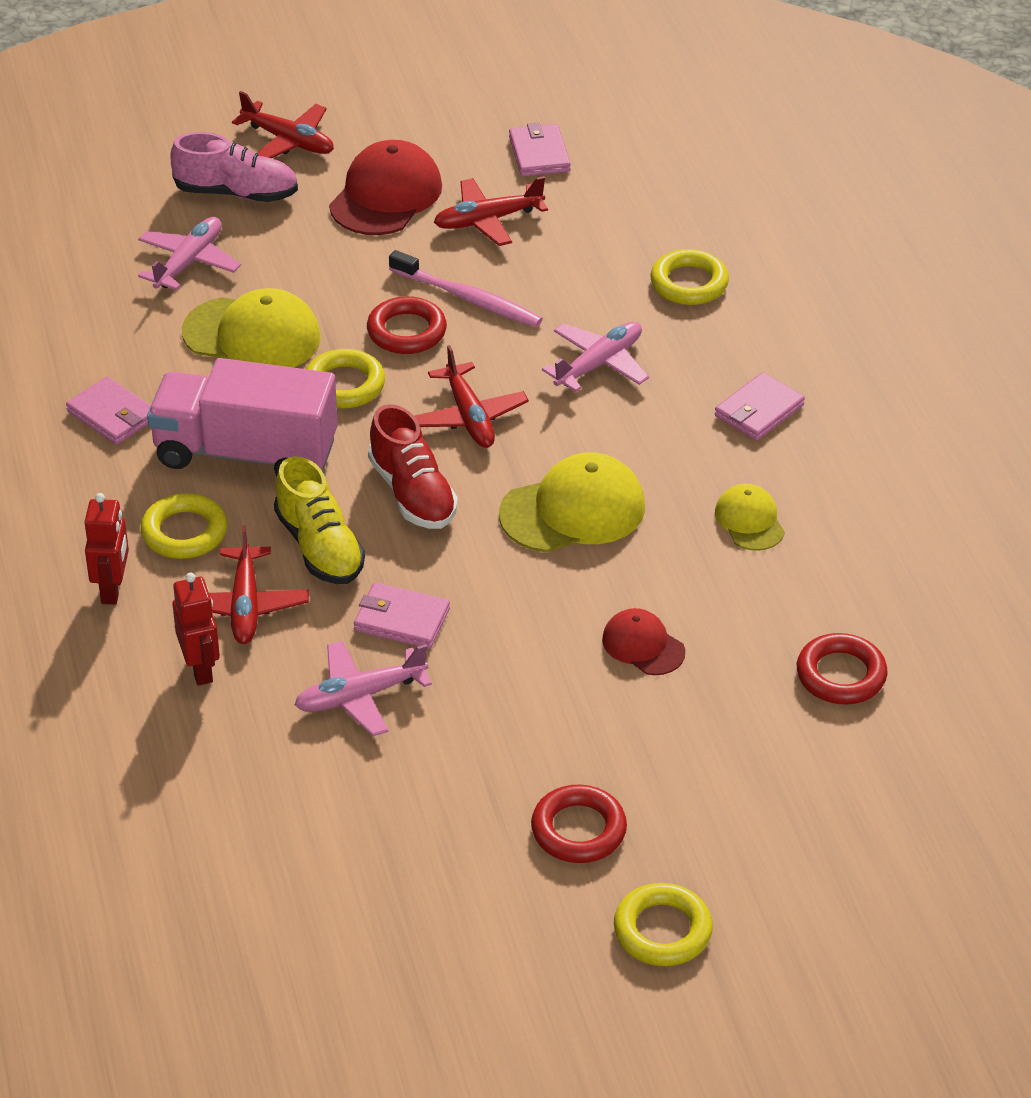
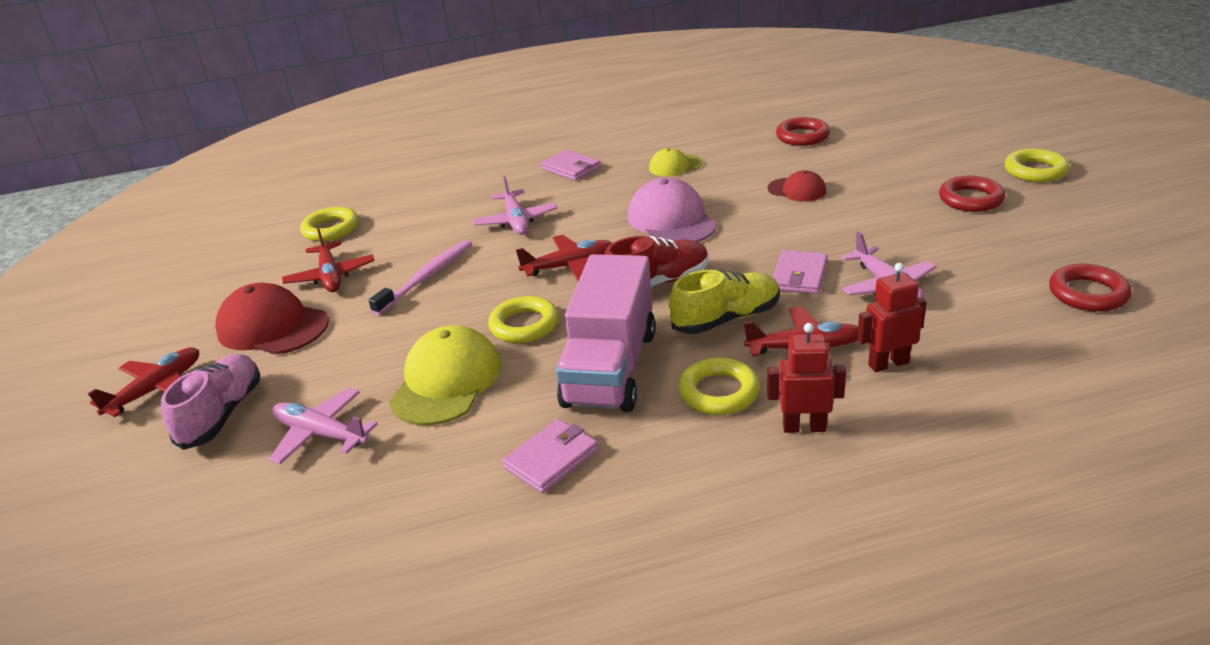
camera: 85 degrees left, 10 degrees down
red ring [367,296,447,354] -> red ring moved to [1049,264,1132,312]
yellow cap [499,452,645,553] -> pink cap [628,178,717,242]
pink wallet [509,123,571,177] -> none
pink plane [542,322,649,392] -> pink plane turned 150 degrees counterclockwise [473,176,558,235]
red cap [602,608,685,675] -> red cap turned 105 degrees counterclockwise [768,170,826,202]
yellow ring [650,249,729,305] -> yellow ring moved to [300,207,358,242]

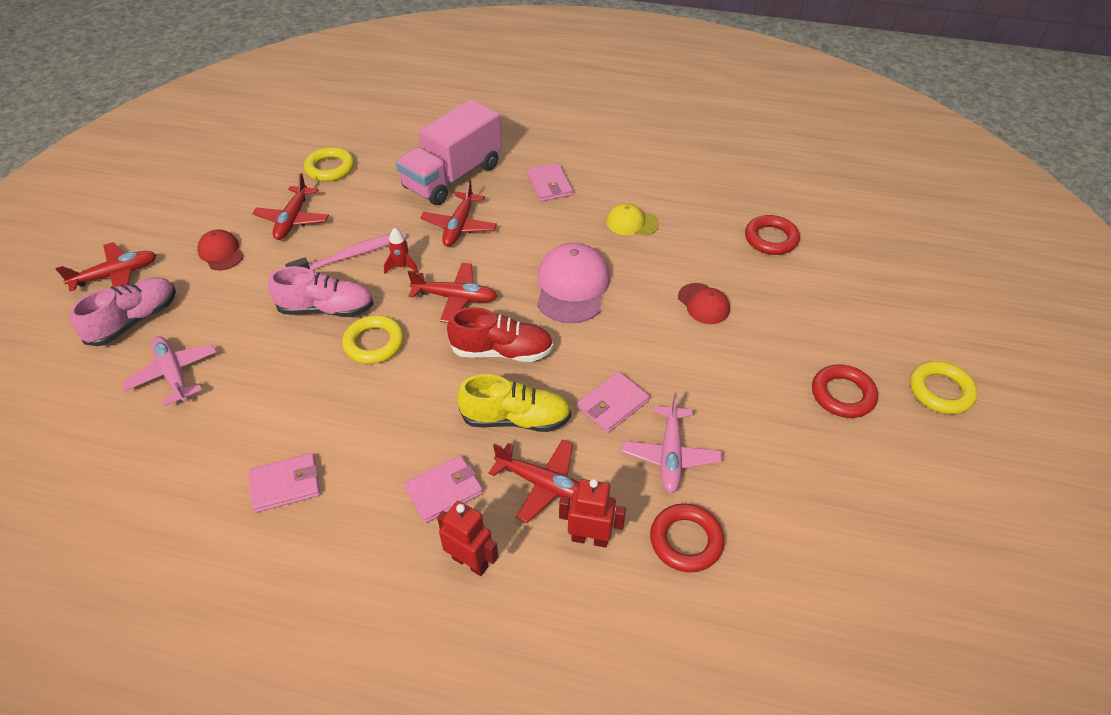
camera: 25 degrees right, 15 degrees up
red cap [215,283,329,355] -> red cap [197,229,244,270], size x0.57
yellow cap [389,325,501,425] -> none
pink plane [473,176,558,235] -> red plane [420,179,497,247]
pink truck [556,254,656,412] -> pink truck moved to [396,99,502,205]
yellow ring [678,357,760,415] -> pink wallet [404,455,483,523]
red ring [1049,264,1132,312] -> red ring moved to [650,503,725,572]
none -> pink shoe [268,266,374,317]
none -> red rocket [384,228,418,274]

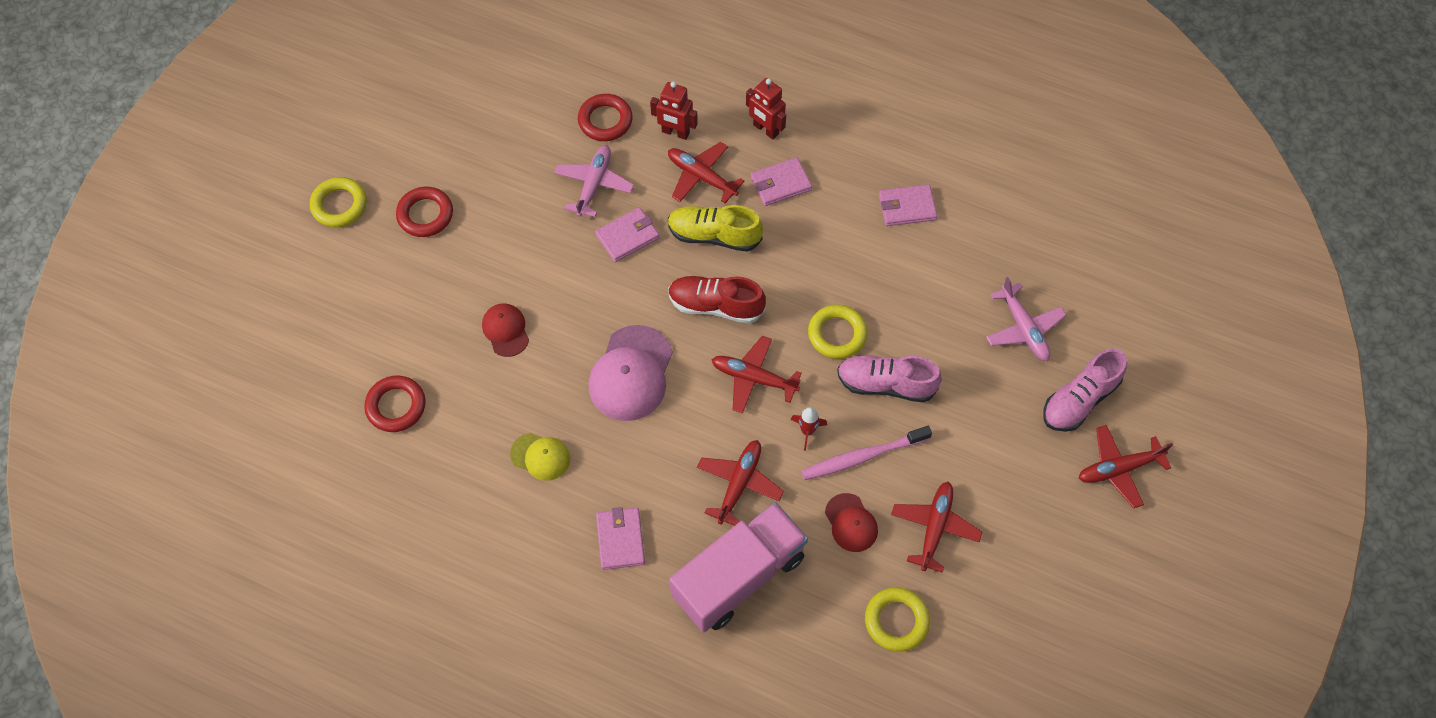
camera: 170 degrees left, 15 degrees up
red cap [197,229,244,270] -> red cap moved to [825,493,878,552]

